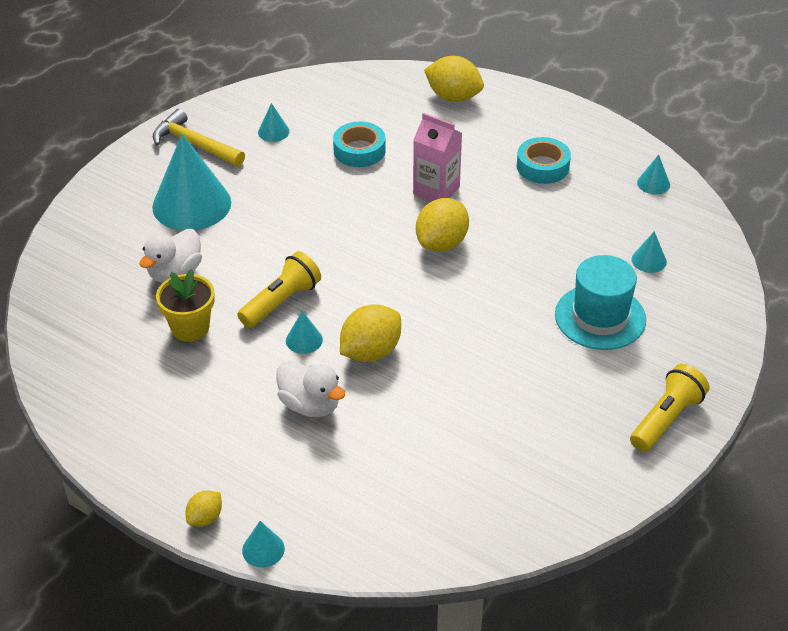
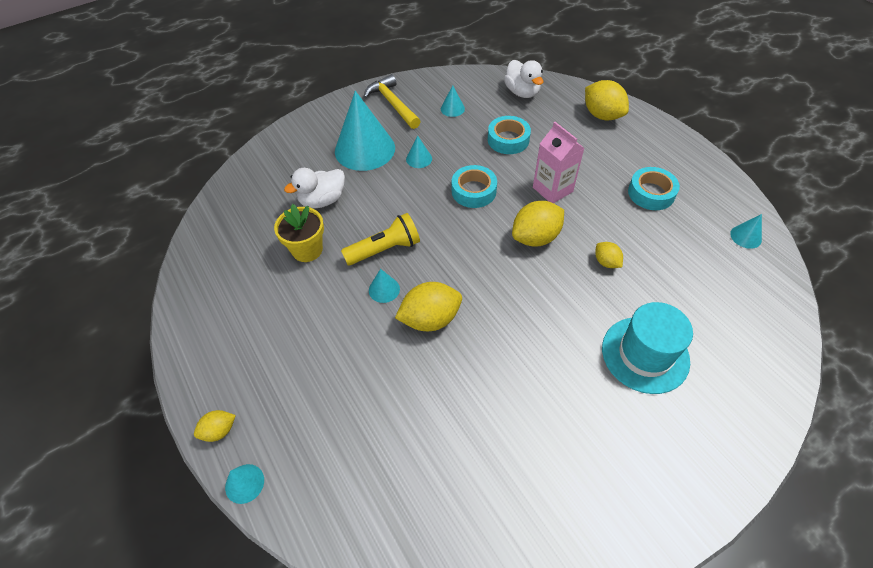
camera: 25 degrees right, 10 degrees up
white duck [277,360,345,417] -> white duck moved to [504,60,543,98]
yellow flashlight [630,364,709,452] -> none
turquoise cone [632,231,667,273] -> turquoise cone moved to [406,136,432,168]
none -> turquoise tape [452,165,497,208]
none -> yellow lemon [595,242,623,268]

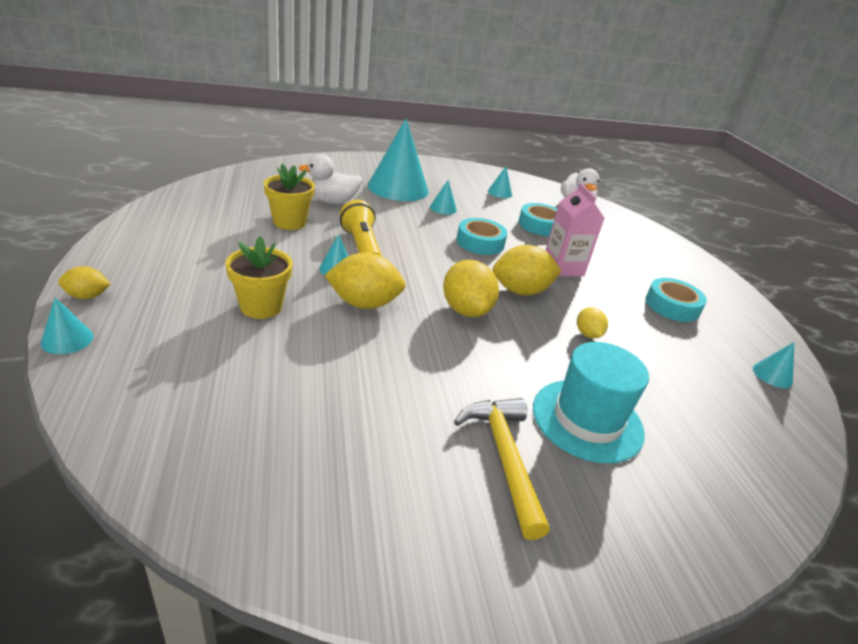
camera: 15 degrees right, 20 degrees down
yellow flashlight [341,213,420,265] -> yellow flashlight turned 105 degrees counterclockwise [340,200,382,256]
yellow hammer [364,74,421,129] -> yellow hammer moved to [454,398,550,540]
yellow lemon [585,80,629,121] -> yellow lemon moved to [443,260,499,317]
none -> yellow flower pot [225,236,292,319]

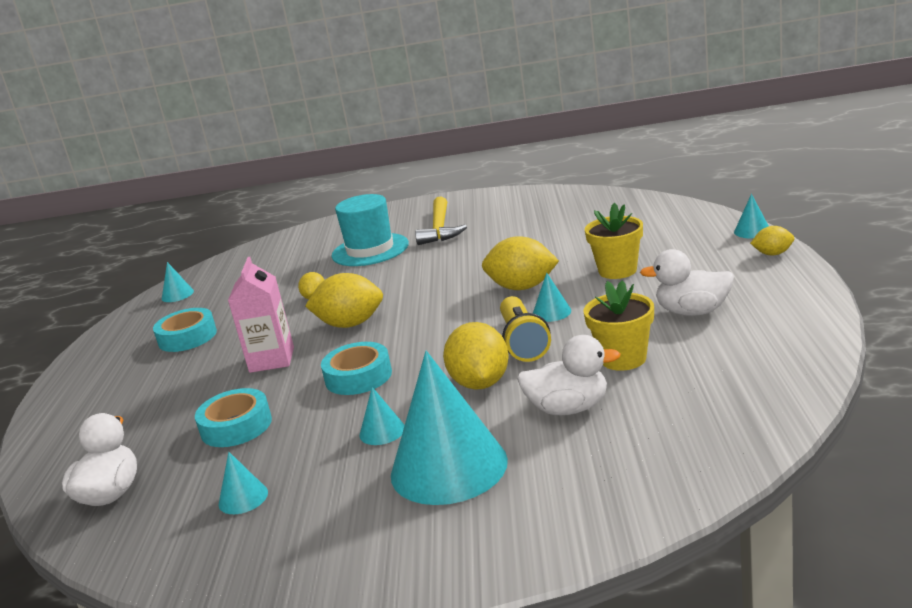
camera: 160 degrees left, 10 degrees down
yellow lemon [443,260,499,317] -> yellow lemon moved to [443,322,509,390]
none -> white duck [640,249,734,316]

